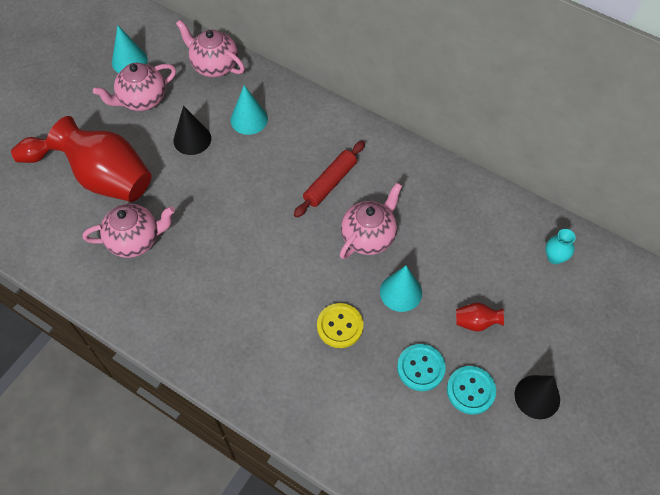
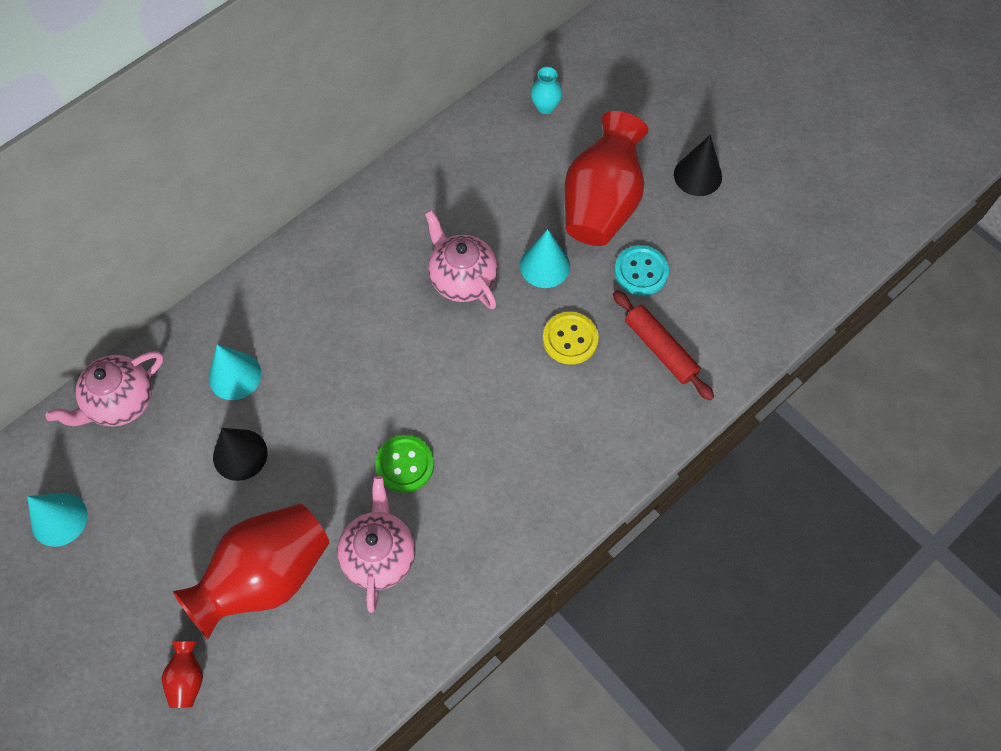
camera: 75 degrees left, 5 degrees up
pink teapot [93,63,176,111] -> none
red rolling pin [294,141,365,218] -> red rolling pin moved to [613,290,714,400]
turquoise button [447,366,496,415] -> none
red vase [456,302,504,332] -> red vase [565,111,648,246], size x2.38
none -> green button [375,435,434,493]

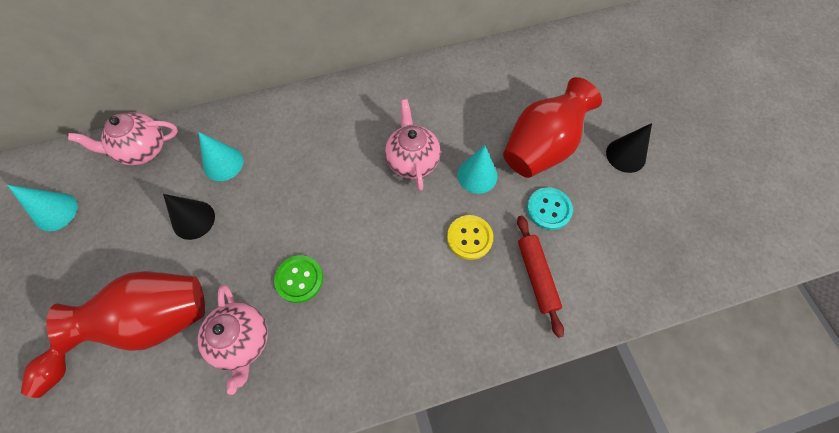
camera: 25 degrees right, 0 degrees up
pink teapot [337,476,416,613] -> pink teapot turned 135 degrees clockwise [198,285,268,395]
turquoise vase [531,67,562,114] -> none

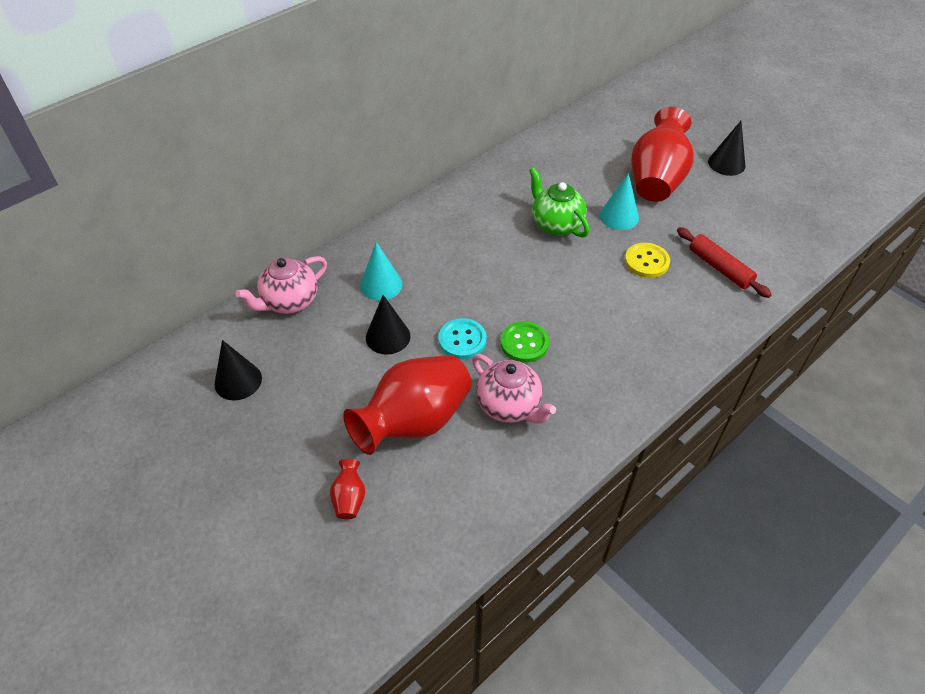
camera: 25 degrees left, 15 degrees down
turquoise cone [7,185,78,231] -> black cone [214,340,262,401]
pink teapot [385,99,441,191] -> green teapot [529,167,589,237]
turquoise button [527,187,573,230] -> turquoise button moved to [438,318,487,359]

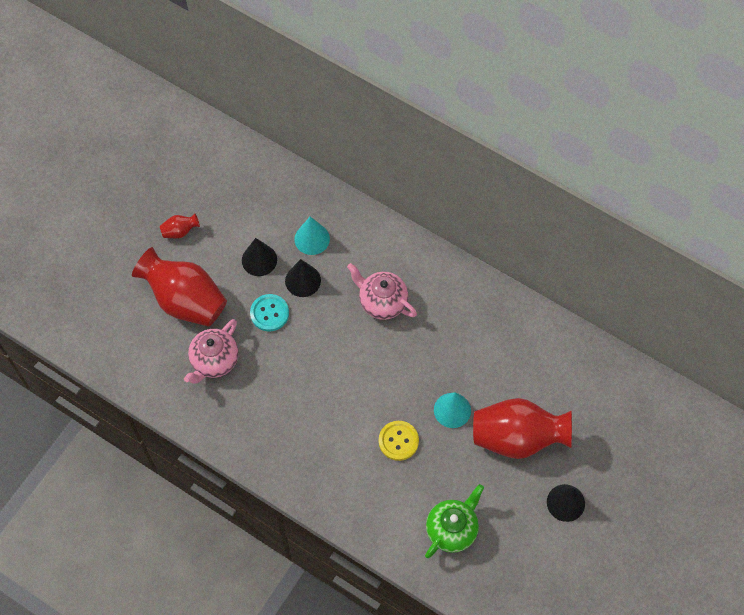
camera: 75 degrees right, 15 degrees up
black cone [214,340,262,401] -> black cone moved to [285,259,321,297]
pink teapot [235,256,327,314] -> pink teapot moved to [347,263,417,320]
red vase [330,459,365,519] -> red vase moved to [160,214,200,238]
green button [501,321,549,363] -> none
green teapot [529,167,589,237] -> green teapot moved to [425,484,484,558]
red rolling pin [677,227,772,298] -> none

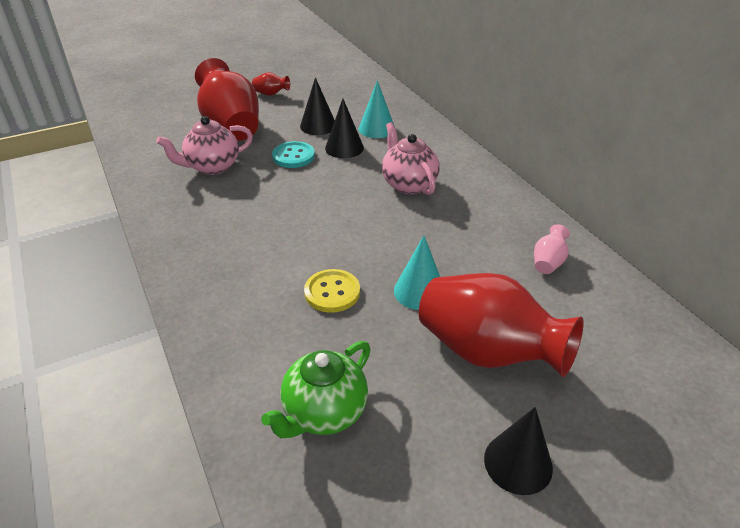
camera: 30 degrees right, 25 degrees down
green teapot [425,484,484,558] -> green teapot turned 150 degrees clockwise [261,341,371,438]
none -> pink vase [534,224,570,274]

